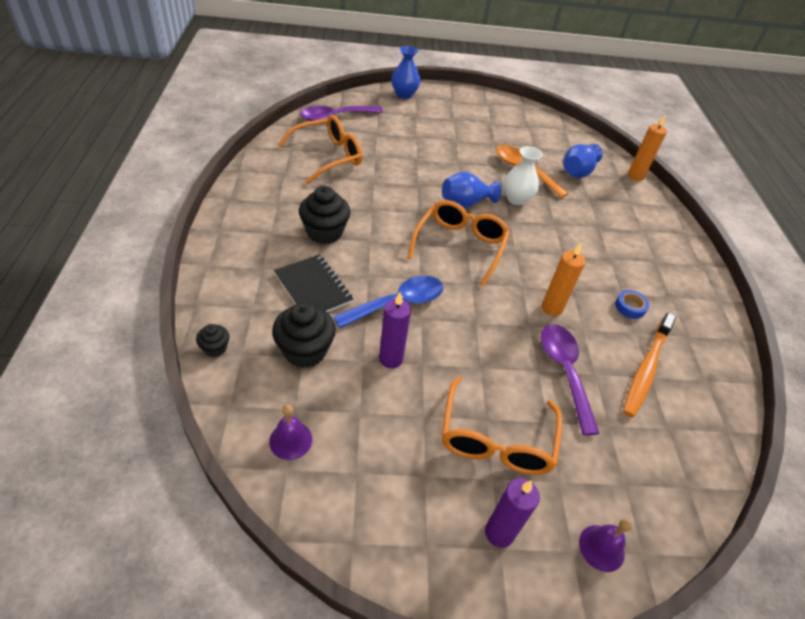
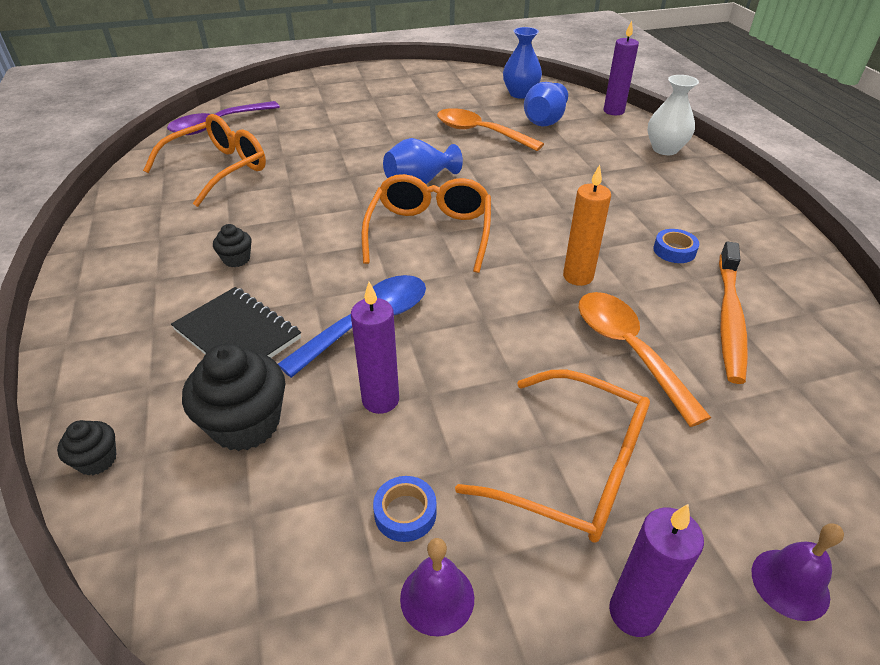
camera: 10 degrees left, 5 degrees down
purple bell [269,405,312,460] -> purple bell moved to [400,538,474,637]
black cupcake [299,186,350,244] -> black cupcake [213,224,252,267], size x0.51
blue vase [391,46,420,99] -> blue vase moved to [503,27,542,99]
orange glasses [442,377,562,475] -> orange glasses turned 60 degrees counterclockwise [455,370,650,543]
white vase [504,146,542,205] -> white vase moved to [648,75,699,155]
purple spoon [541,324,600,436] -> orange spoon [579,292,711,427]
orange candle [628,114,667,181] -> purple candle [604,21,639,115]
none -> blue tape [373,476,437,542]

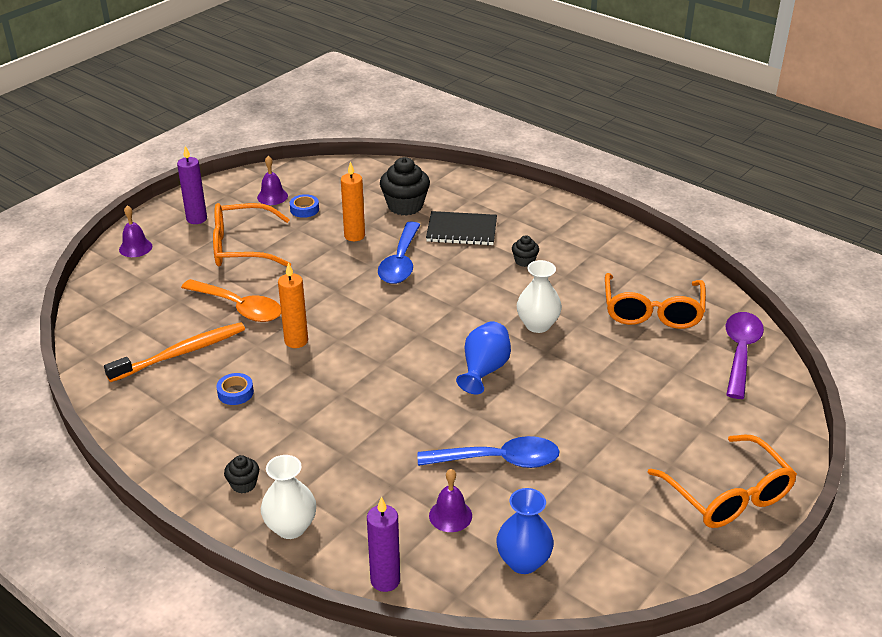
camera: 145 degrees right, 5 degrees down
black cupcake [57,420,117,475] -> black cupcake moved to [224,455,259,493]
purple candle [351,282,399,414] -> orange candle [341,161,365,241]
orange glasses [361,174,491,273] -> orange glasses moved to [647,435,797,528]
orange spoon [437,108,544,151] -> blue spoon [418,436,560,468]
blue vase [524,82,568,126] -> purple bell [429,469,472,532]
orange toothbrush [719,241,748,384] -> orange toothbrush turned 75 degrees clockwise [104,322,245,382]
none -> white vase [517,260,562,333]

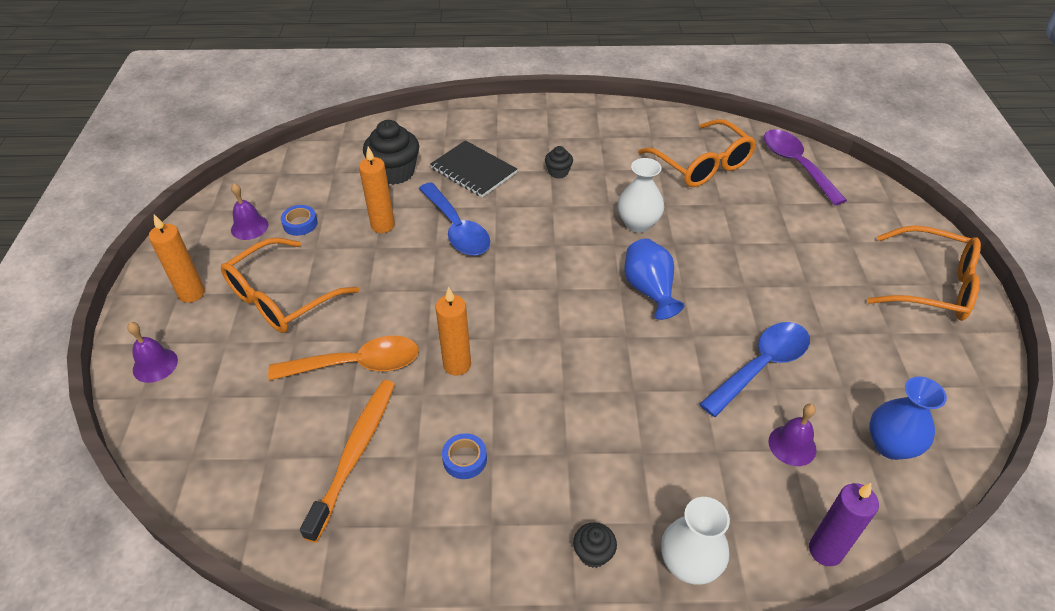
camera: 40 degrees left, 10 degrees up
purple candle [177,146,207,224] -> orange candle [149,214,205,303]
black notebook [426,211,497,245] -> black notebook turned 75 degrees clockwise [430,140,517,198]

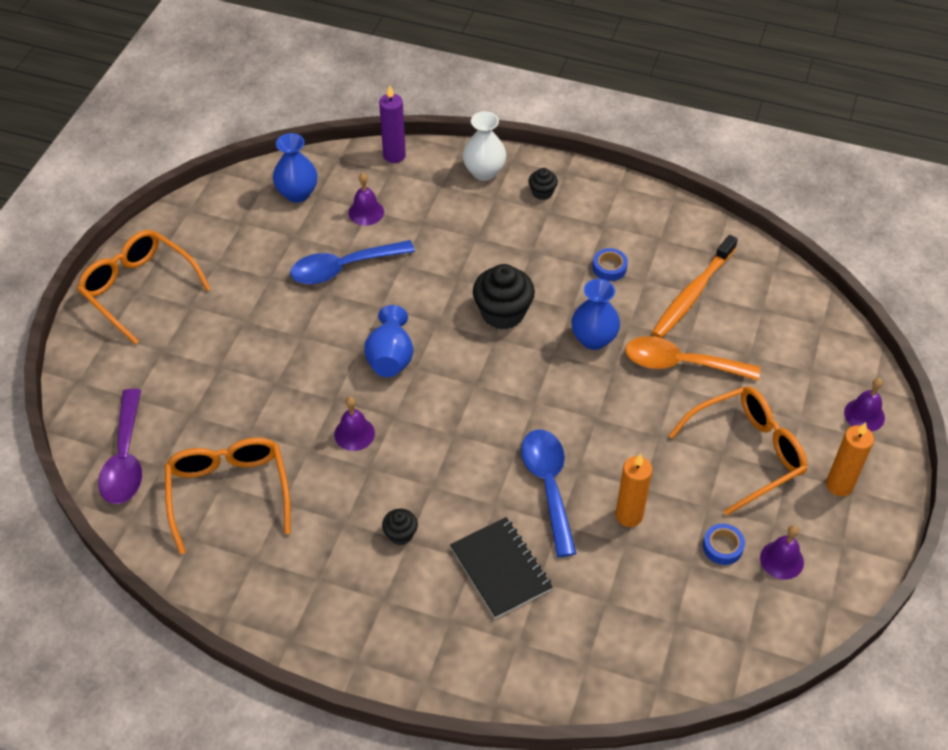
camera: 160 degrees left, 5 degrees up
black cupcake [363,120,419,185] -> black cupcake moved to [473,264,535,330]
orange candle [435,287,471,376] -> blue vase [571,279,620,350]
white vase [618,158,664,233] -> purple bell [334,397,375,451]

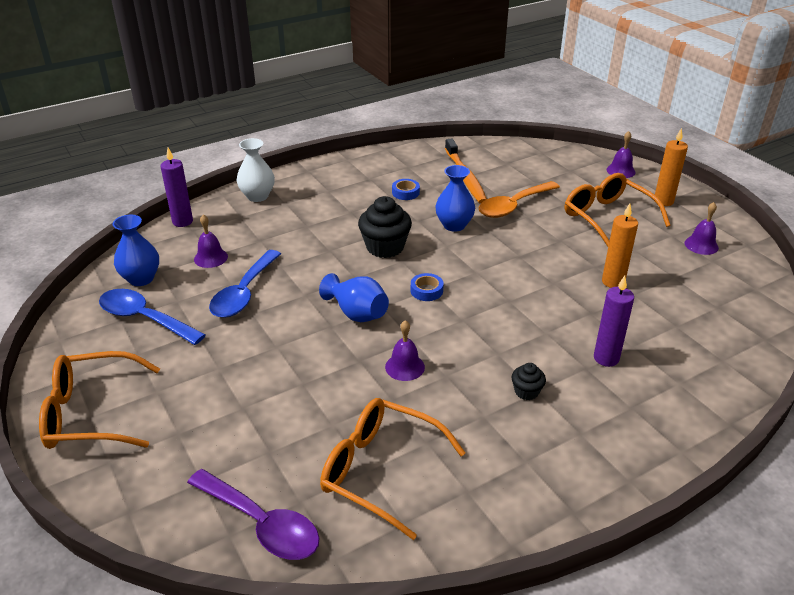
camera: 50 degrees left, 15 degrees down
black notebook [450,517,553,619] -> purple candle [594,276,634,367]
blue spoon [521,430,577,557] -> blue spoon moved to [99,289,206,345]
black cupcake [528,168,558,200] -> none
orange glasses [668,387,807,516] -> orange glasses turned 45 degrees counterclockwise [565,173,670,247]
blue tape [703,524,745,565] -> blue tape moved to [411,273,443,301]

